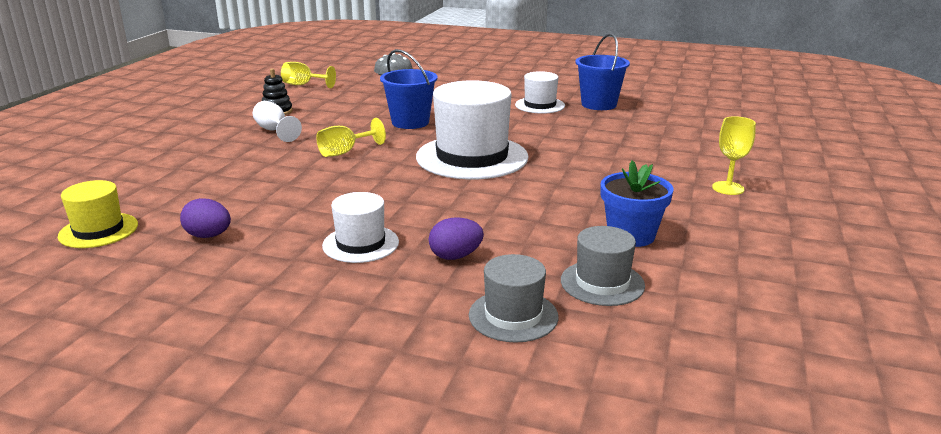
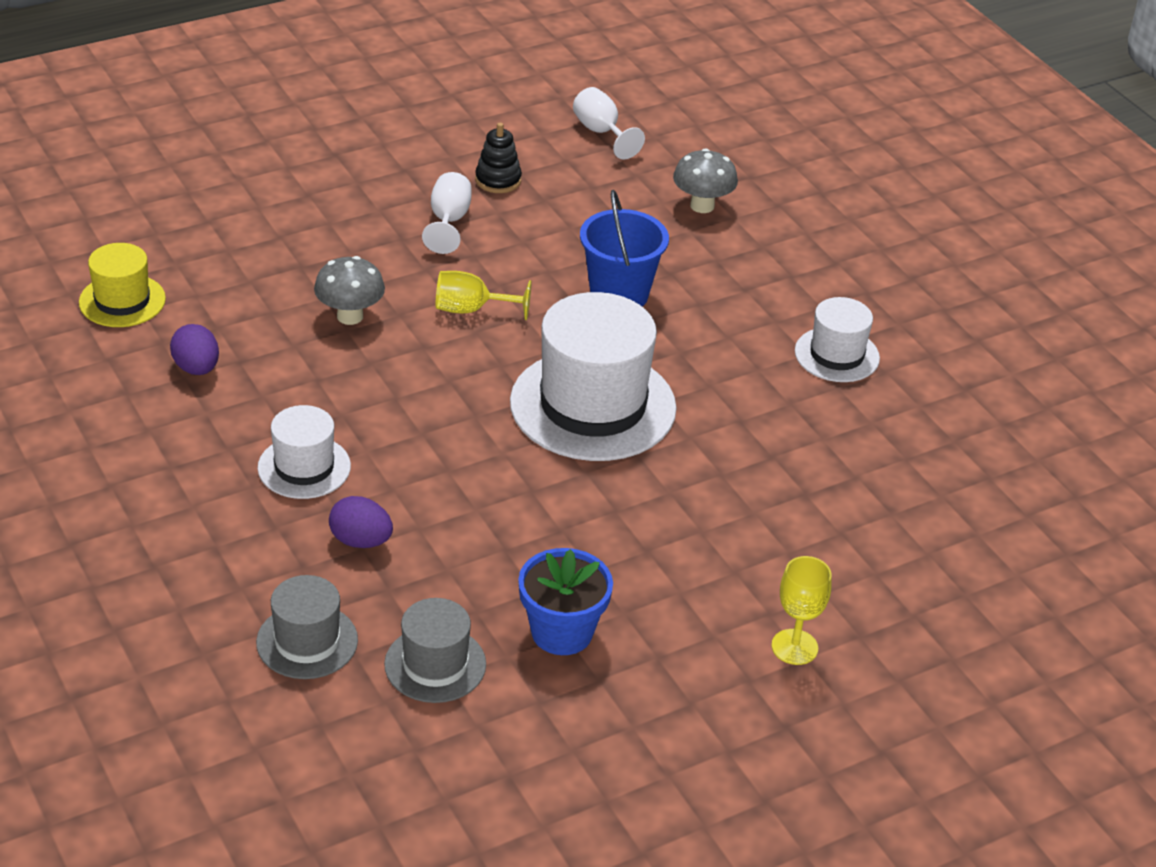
camera: 40 degrees right, 15 degrees up
yellow goblet [281,62,336,88] -> white goblet [573,87,645,160]
blue bucket [575,33,630,110] -> none
none -> grey mushroom [314,256,385,325]

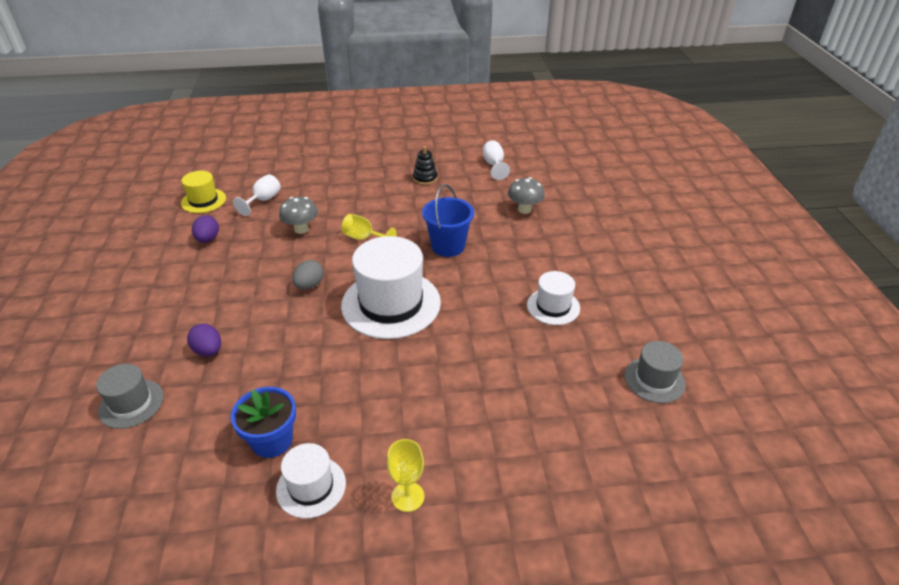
camera: 25 degrees right, 0 degrees up
white hat [258,405,351,499] -> white hat moved to [276,443,346,519]
grey hat [384,598,486,703] -> grey hat moved to [624,341,686,403]
white goblet [422,172,472,254] -> white goblet moved to [233,174,281,216]
none -> grey egg [292,260,324,290]

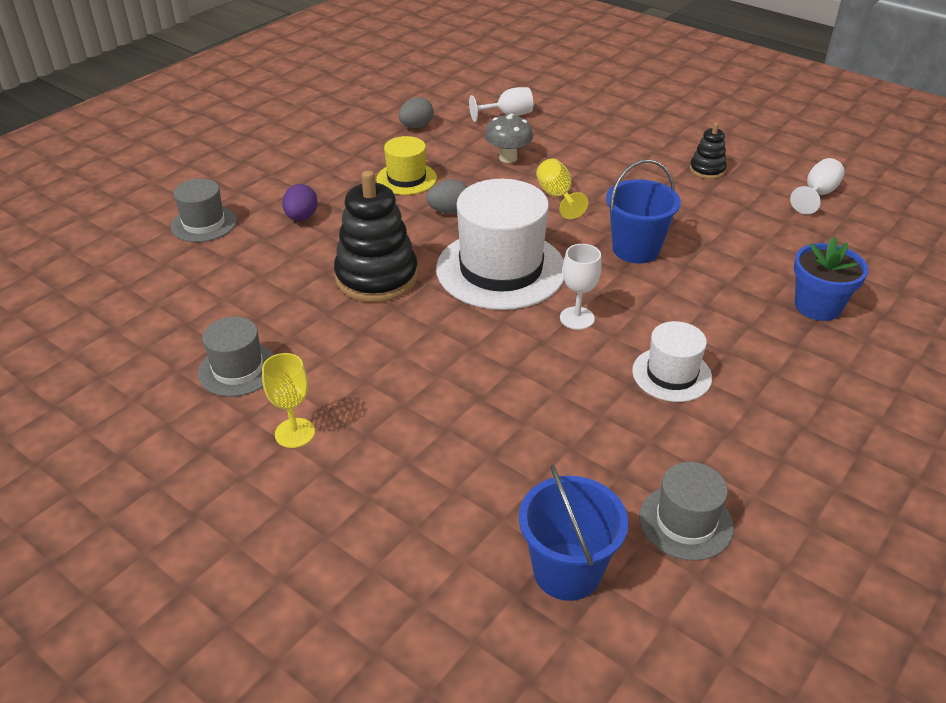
camera: 45 degrees right, 0 degrees up
yellow hat [181,171,226,213] -> yellow hat moved to [376,136,437,195]
purple egg [192,215,219,243] -> grey egg [399,97,434,128]
blue flower pot [231,387,296,458] -> blue flower pot moved to [794,237,868,321]
white hat [276,443,346,519] -> grey hat [198,317,275,397]
grey mushroom [508,177,545,214] -> none
none -> black stacking toy [334,170,418,302]
none -> blue bucket [519,465,629,601]
none -> white goblet [560,244,602,330]

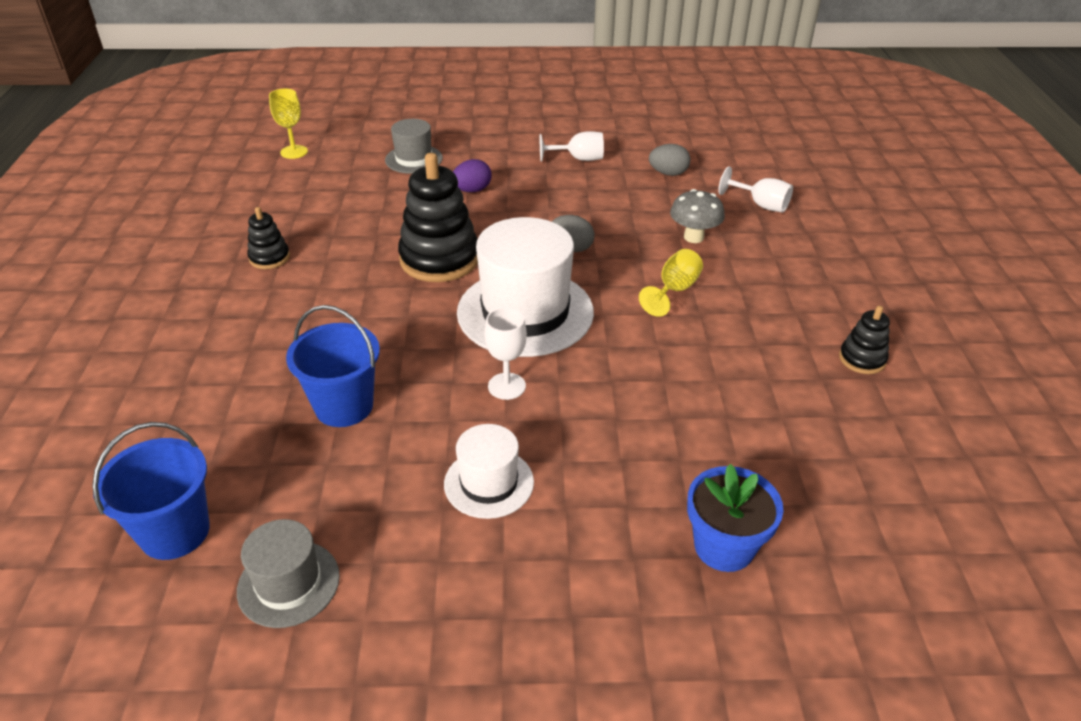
camera: 50 degrees right, 0 degrees up
grey hat [198,317,275,397] -> black stacking toy [247,207,290,269]
yellow goblet [262,353,315,448] -> yellow goblet moved to [269,89,308,159]
yellow hat [376,136,437,195] -> none
blue bucket [606,159,681,263] -> blue bucket moved to [286,305,380,427]
white goblet [790,158,844,214] -> white goblet moved to [540,131,604,162]

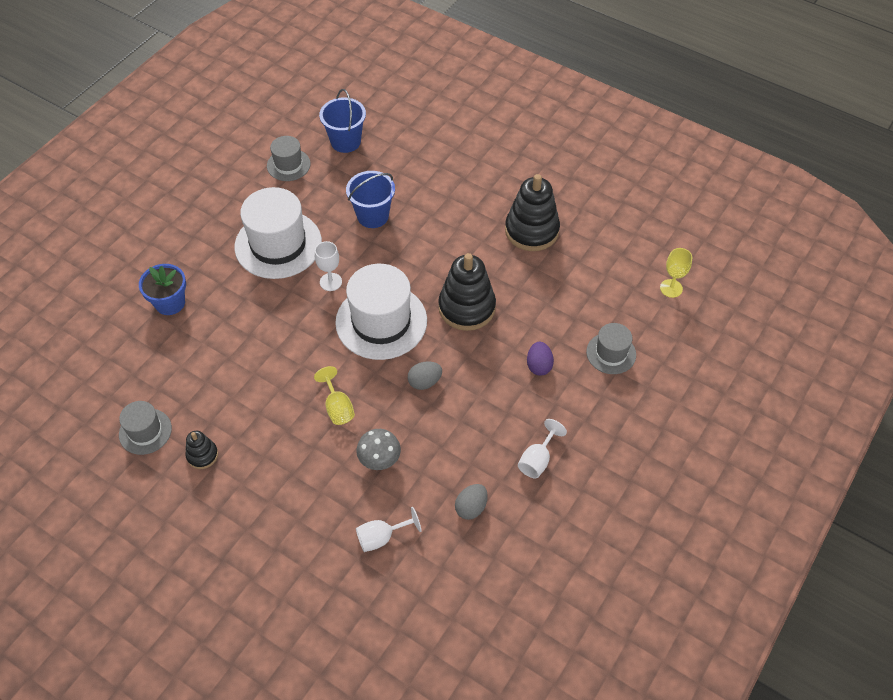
camera: 125 degrees right, 15 degrees up
black stacking toy [247,207,290,269] -> black stacking toy [505,174,560,251], size x1.99
white hat [444,424,534,519] -> white hat [234,187,322,279], size x1.88
none -> grey hat [119,401,172,455]

